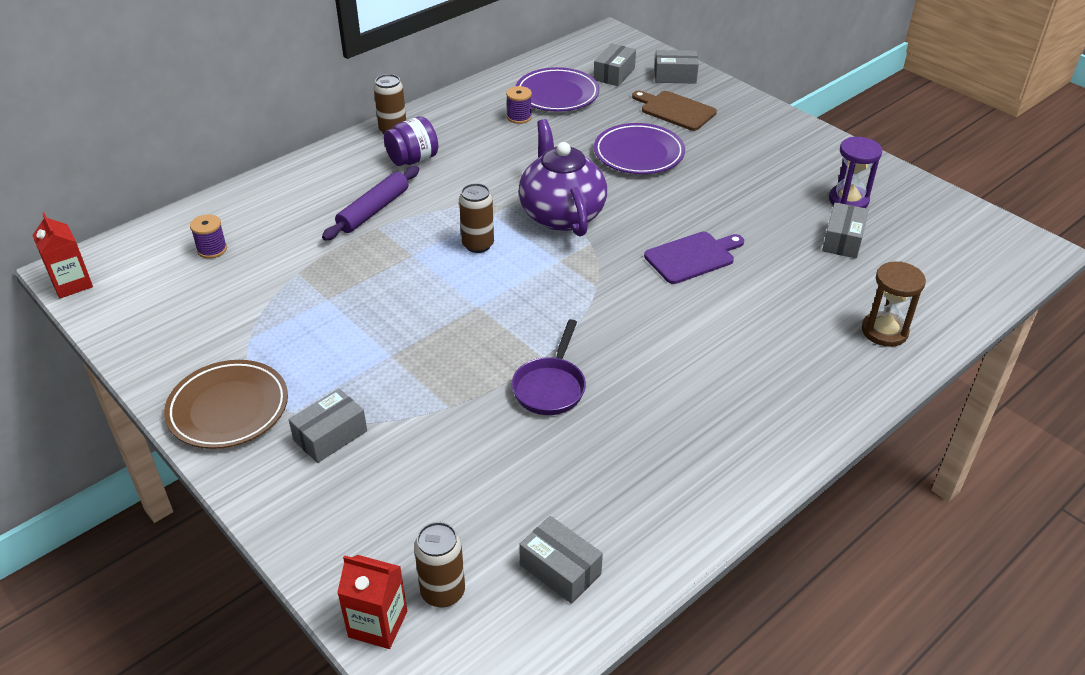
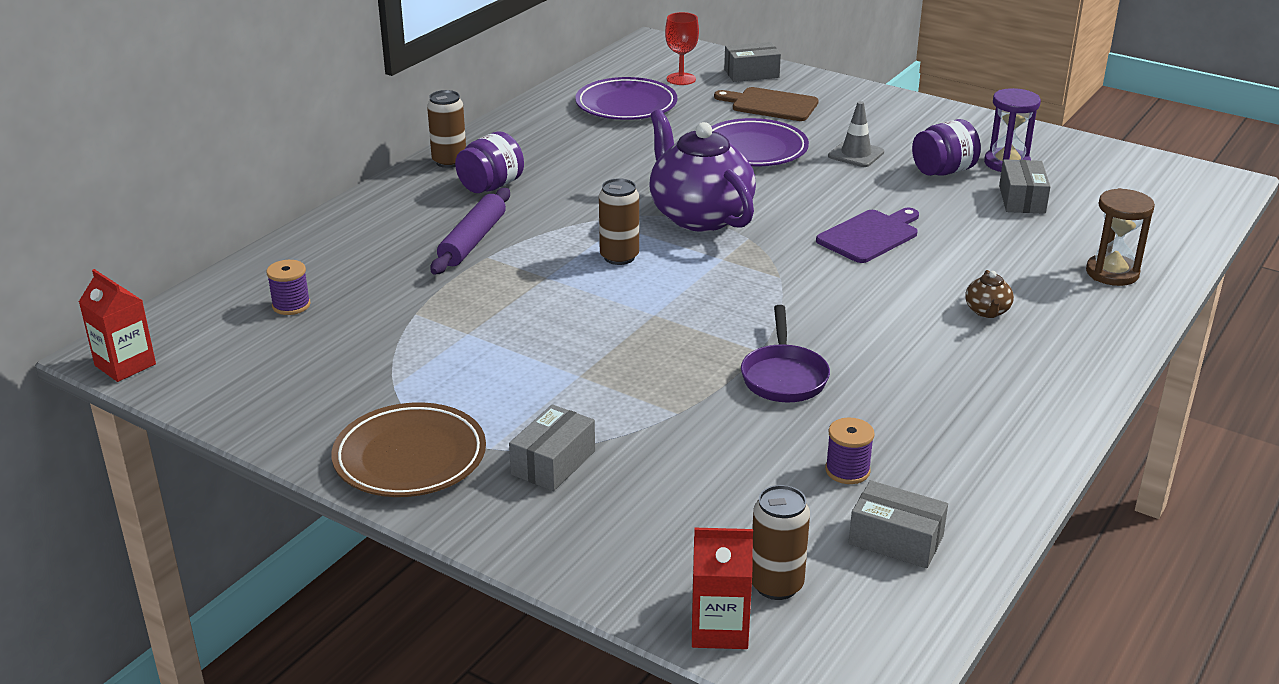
camera: 15 degrees left, 10 degrees down
purple spool [506,86,532,124] -> purple spool moved to [825,418,875,484]
grey box [594,43,636,86] -> red goblet [665,12,699,85]
none -> grey traffic cone [828,101,884,167]
none -> purple jar [912,119,981,176]
none -> brown teapot [965,270,1014,318]

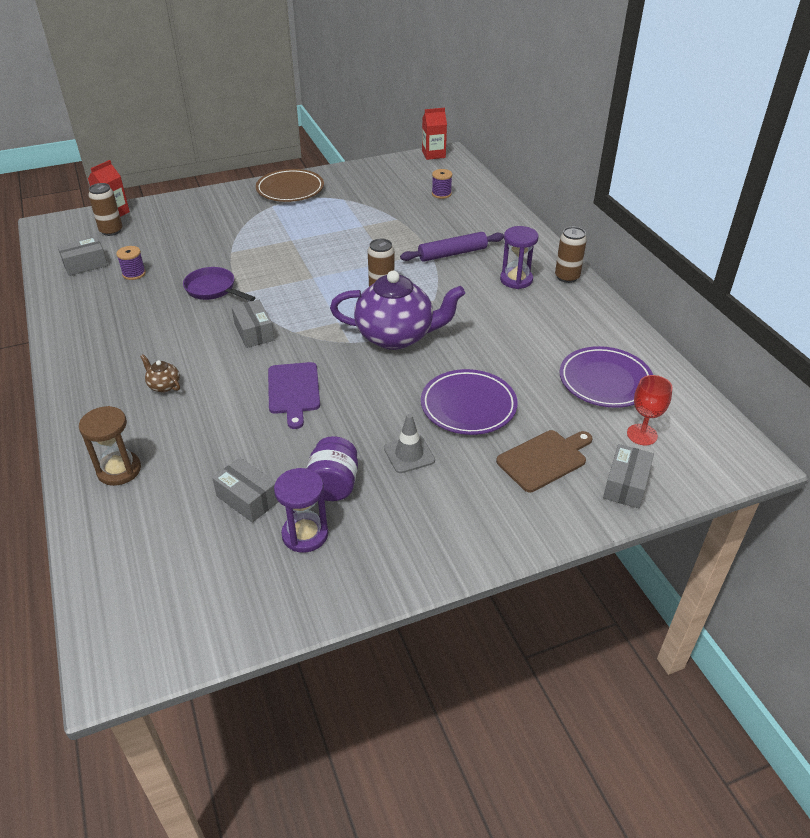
camera: 125 degrees right, 10 degrees up
purple rolling pin [431,188,510,275] -> purple rolling pin turned 75 degrees counterclockwise [400,232,504,262]
purple jar [455,131,524,193] -> purple hourglass [500,226,538,289]
grey box [509,404,595,491] -> grey box moved to [231,300,274,348]

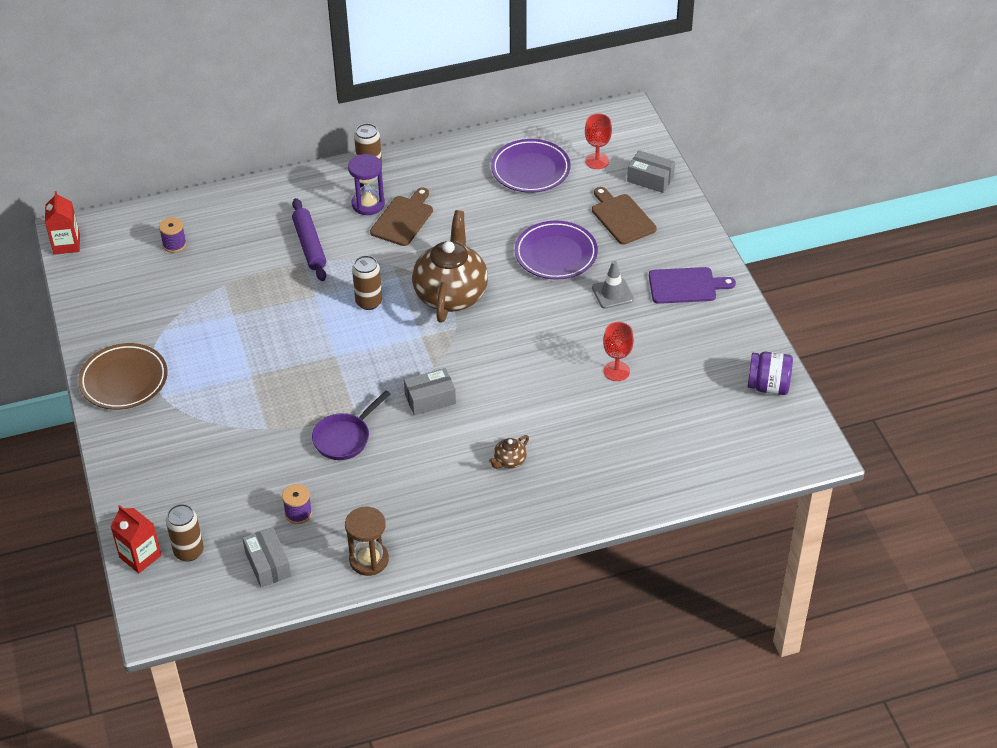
camera: 85 degrees left, 5 degrees up
brown hourglass [79,406,141,486] -> brown hourglass moved to [345,507,389,576]
grey box [212,458,279,523] -> none
purple cutting board [268,362,320,429] -> purple cutting board moved to [649,267,736,304]
purple hourglass [274,468,328,553] -> none
purple jar [306,436,358,501] -> purple jar moved to [748,352,793,395]
purple teapot [330,271,465,350] -> brown teapot [412,210,488,323]
none -> brown cutting board [370,187,433,246]
none -> red goblet [603,322,634,381]

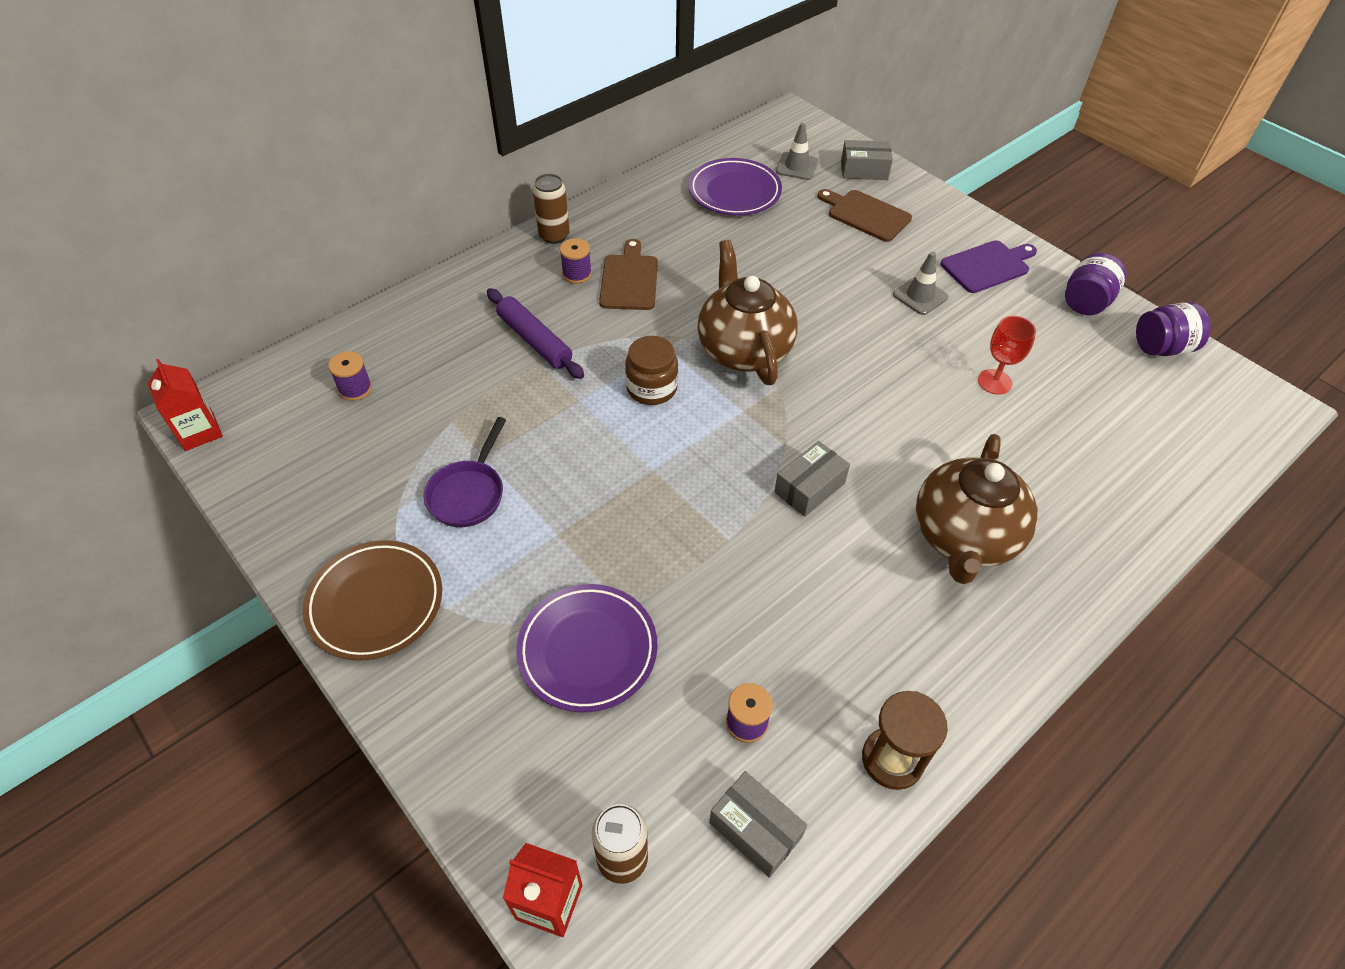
camera: 25 degrees left, 5 degrees up
purple pan [312,390,391,460] -> purple pan moved to [424,417,506,527]
purple hourglass [348,154,385,215] -> purple spool [560,238,592,284]
brown can [352,255,382,310] -> brown jar [625,336,678,405]
brown teapot [489,435,529,469] -> brown teapot [916,434,1038,584], size x2.49
purple plate [515,221,598,279] -> purple plate moved to [516,584,658,713]
red goblet [585,113,612,169] -> grey traffic cone [776,123,818,180]
none -> purple jar [1065,253,1127,315]

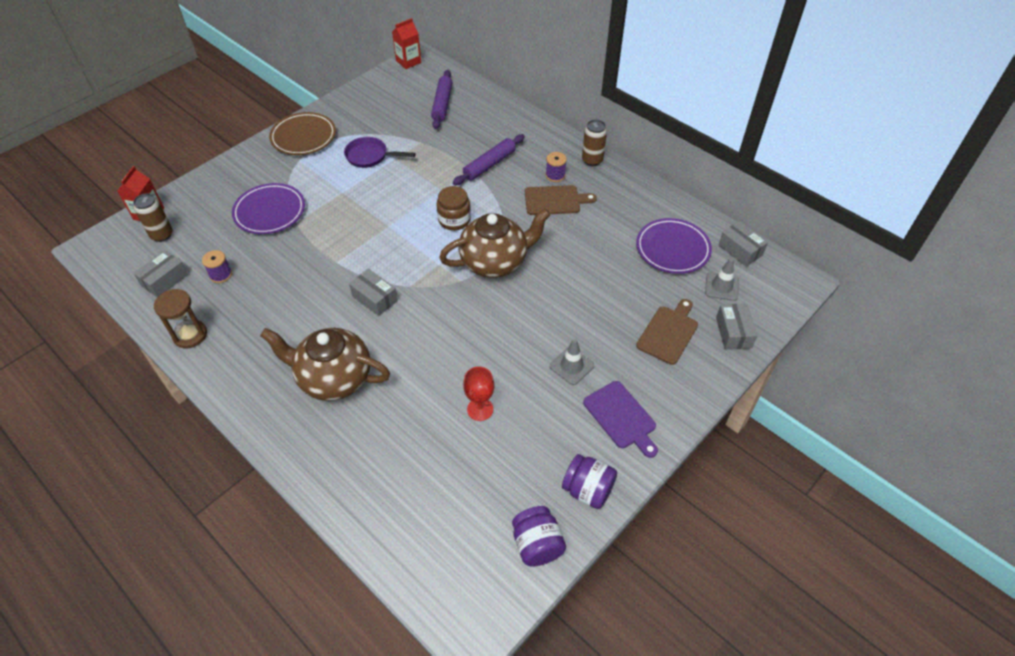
camera: 85 degrees right, 0 degrees up
purple spool [328,351,372,401] -> purple rolling pin [431,70,453,129]
none -> grey box [719,221,768,267]

